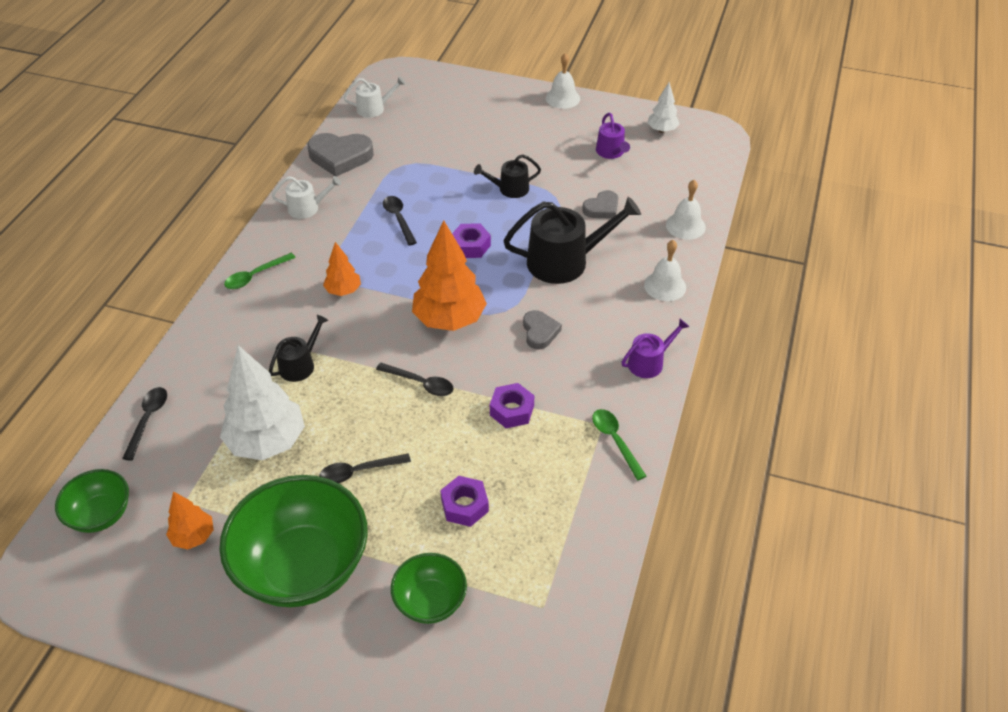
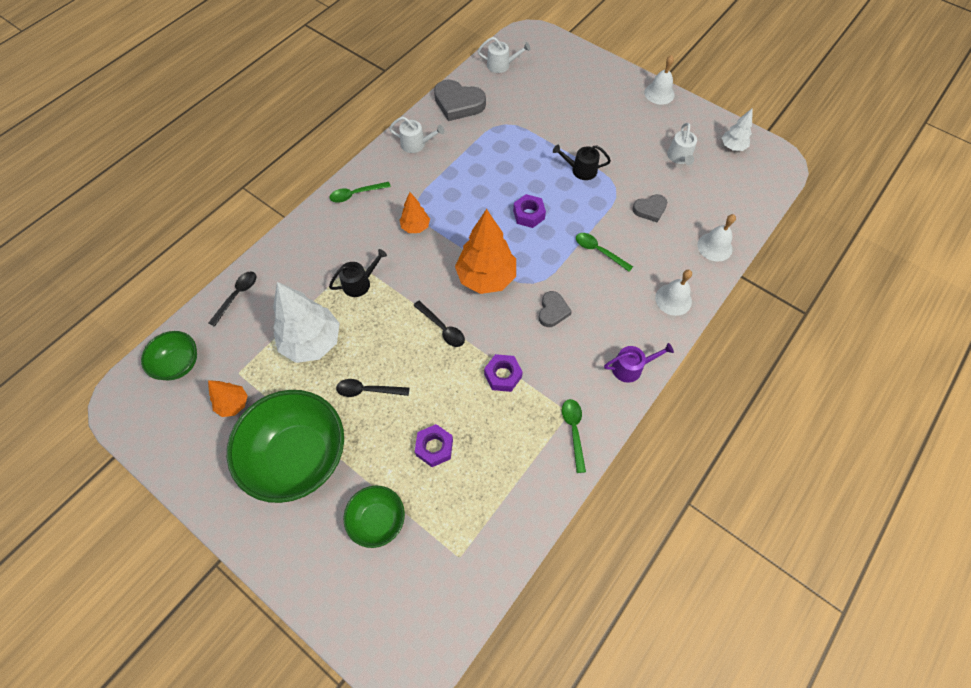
camera: 20 degrees right, 15 degrees up
black spoon [383,196,417,246] -> none
black watering can [503,197,641,284] -> green spoon [576,233,633,272]
purple watering can [596,113,630,159] -> white watering can [667,123,697,165]

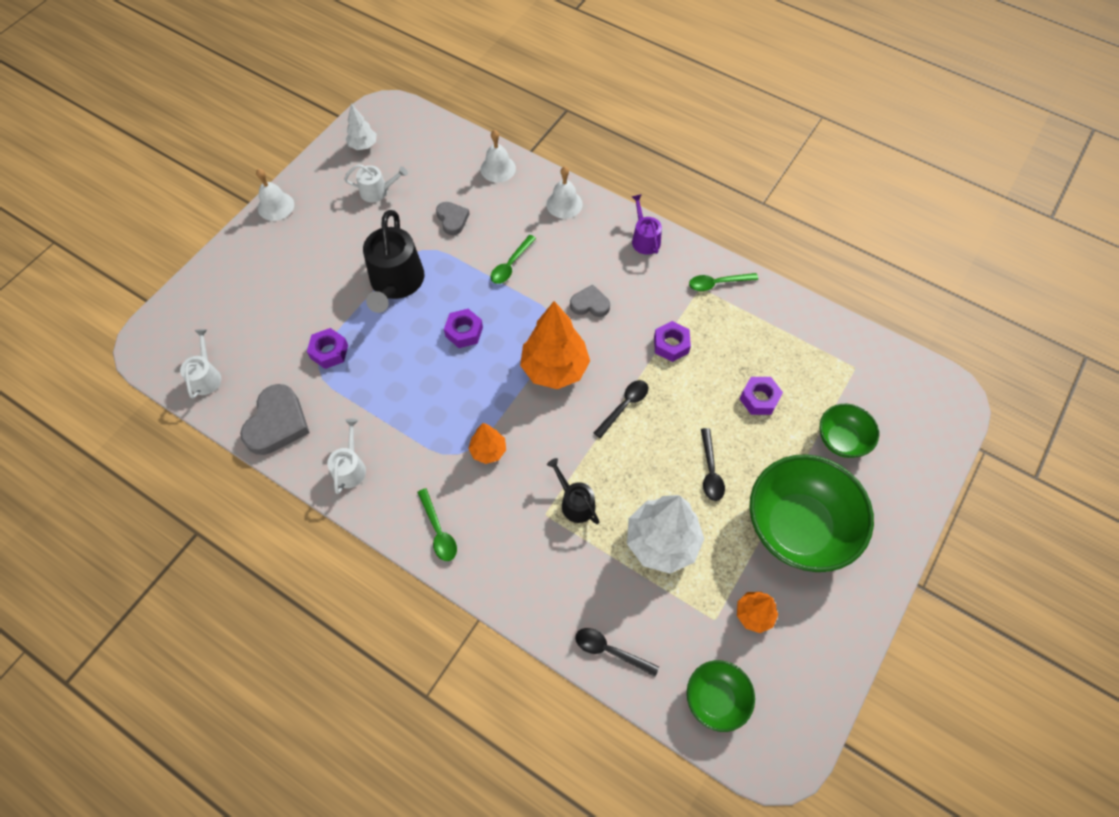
camera: 95 degrees left, 0 degrees up
black watering can [553,145,611,180] -> black watering can [363,210,424,313], size x1.86
none -> purple nut [307,328,348,369]

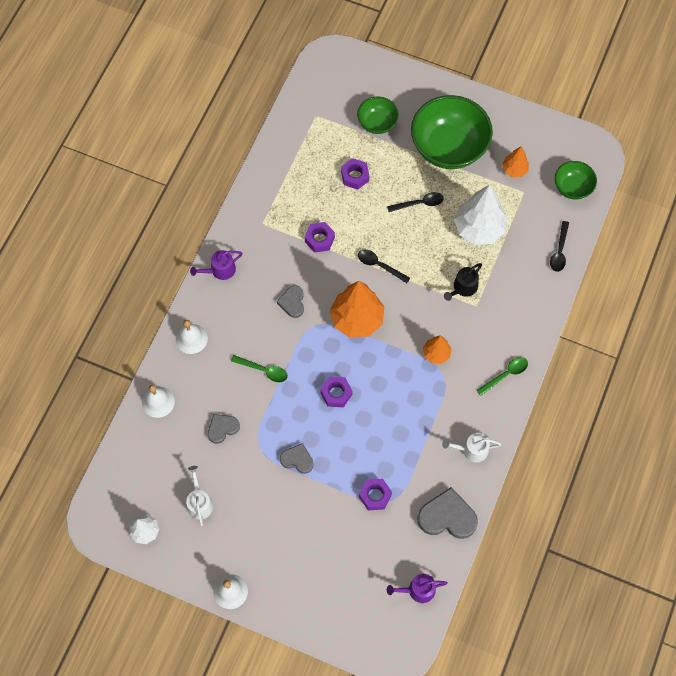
camera: 100 degrees left, 5 degrees up
white watering can [180,329,221,399] -> purple watering can [387,574,448,603]
black watering can [363,210,424,313] -> grey heart [280,443,314,474]
green spoon [689,273,758,291] -> none

